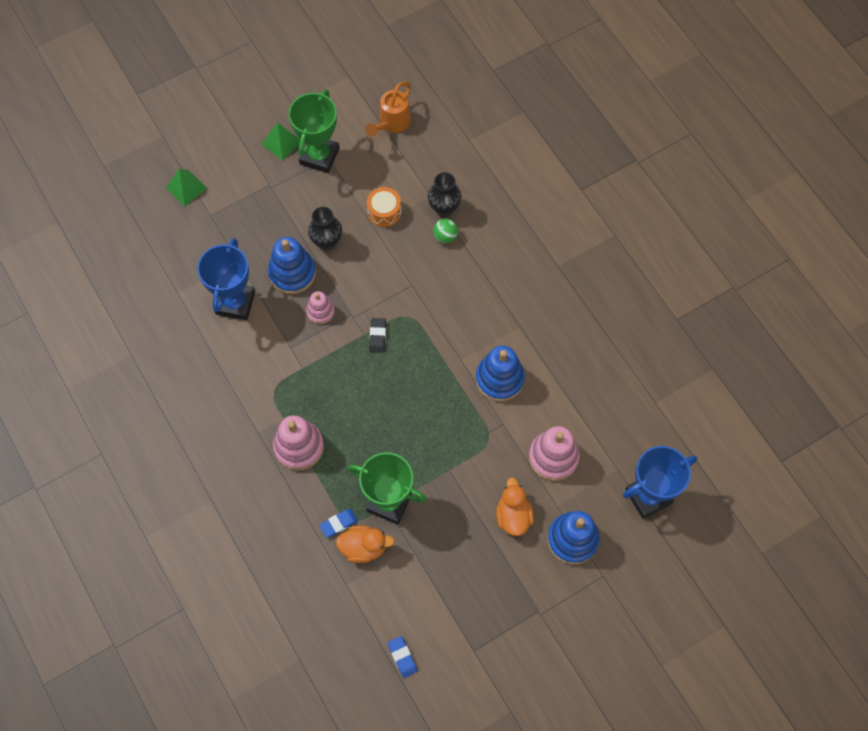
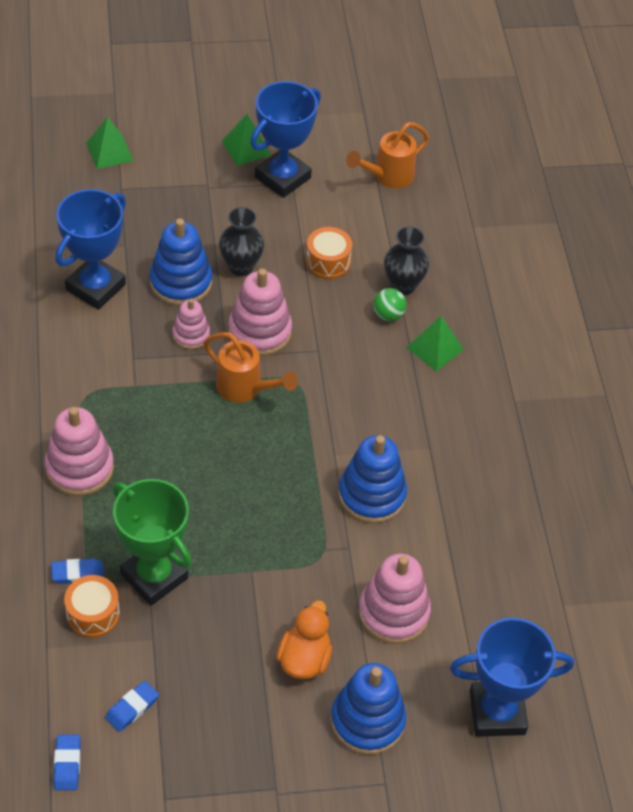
camera: 20 degrees right, 15 degrees down
green trophy [288,90,339,173] -> blue trophy [250,81,321,198]
orange duck [336,525,395,563] -> orange drum [64,575,120,638]
black eraser [369,318,386,353] -> orange watering can [203,332,298,402]
none -> blue eraser [105,680,159,732]
none -> pink stacking toy [228,268,292,356]
none -> green pyramid [406,316,464,372]

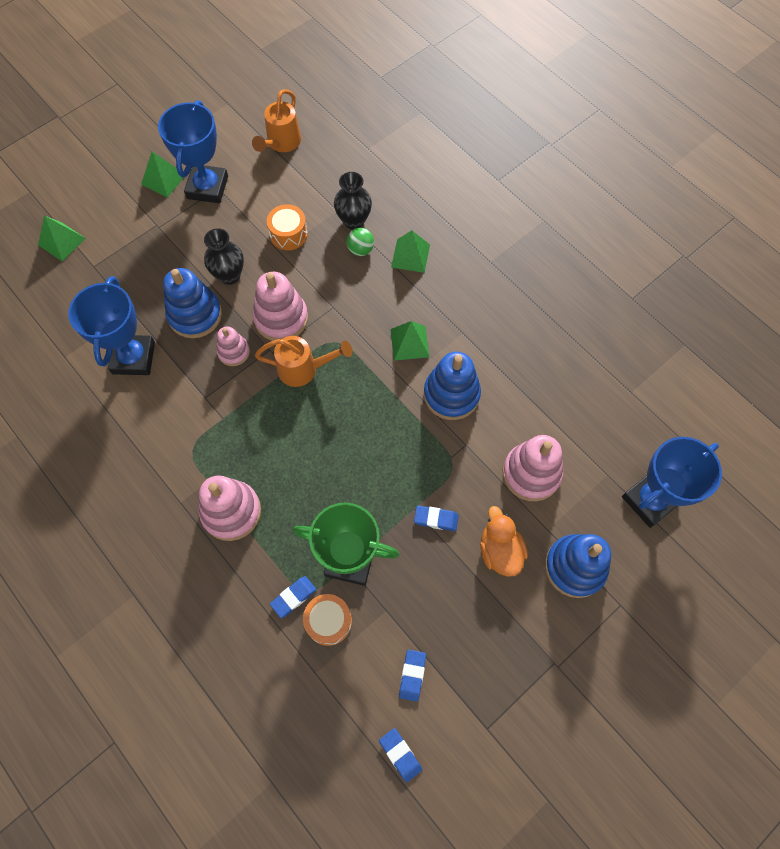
camera: 30 degrees left, 15 degrees up
none -> green pyramid [390,321,429,361]
none -> blue eraser [414,506,459,531]

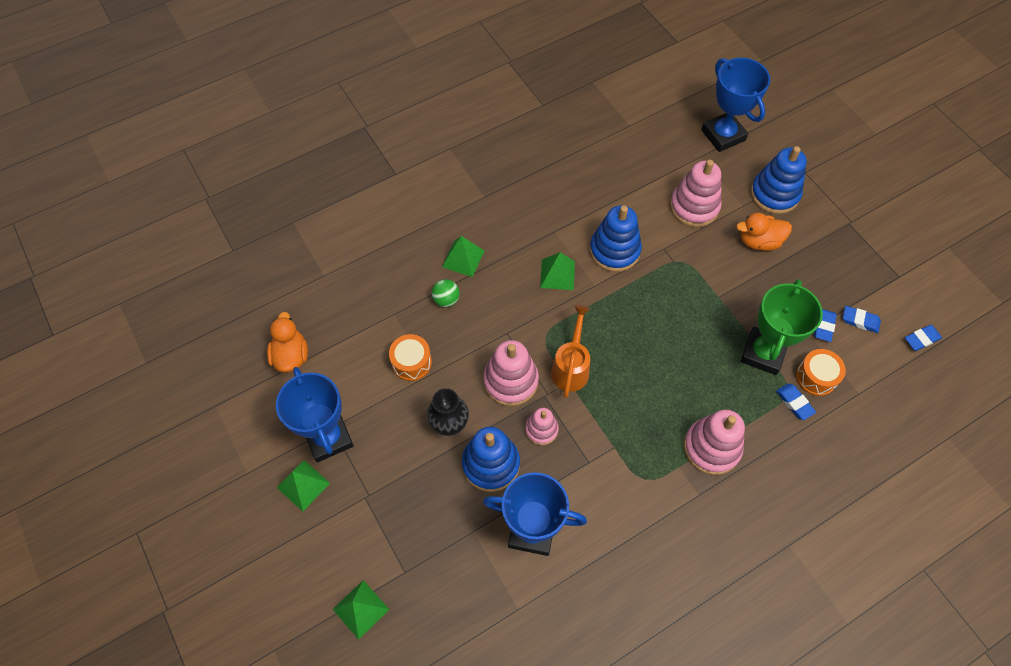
camera: 80 degrees left, 5 degrees down
blue trophy [158,100,228,203] -> blue trophy turned 45 degrees clockwise [276,367,354,462]
orange watering can [252,89,301,152] -> orange duck [267,312,308,372]
black vase [334,172,372,230] -> none
blue eraser [414,506,459,531] -> blue eraser moved to [814,309,837,342]

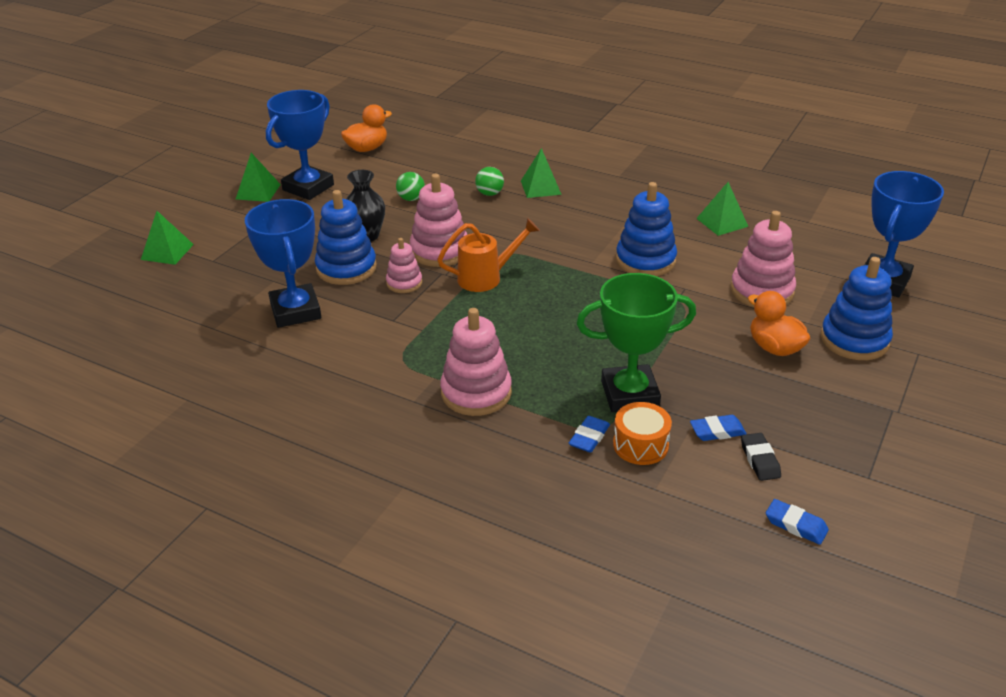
camera: 60 degrees right, 25 degrees down
orange drum [389,334,432,381] -> green ball [396,172,425,201]
green pyramid [540,252,575,290] -> green pyramid moved to [696,182,749,236]
blue eraser [843,306,881,333] -> black eraser [741,433,781,481]

